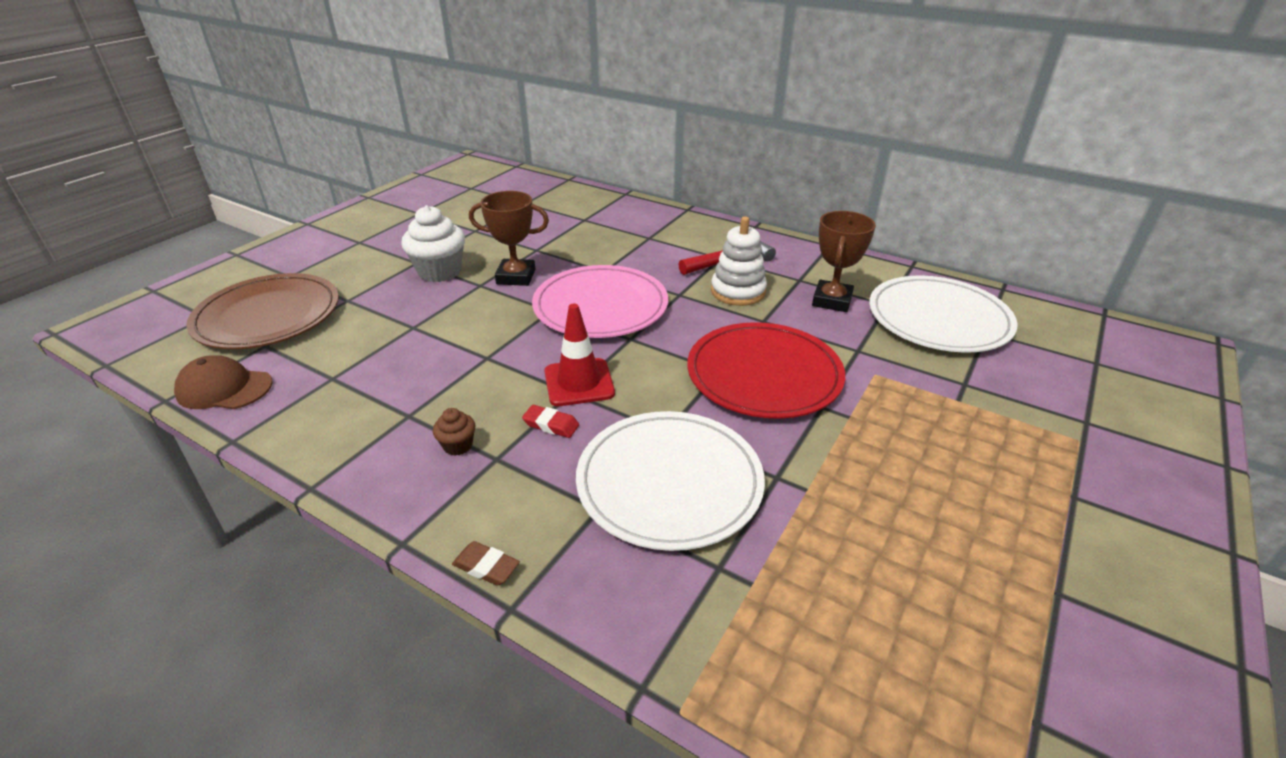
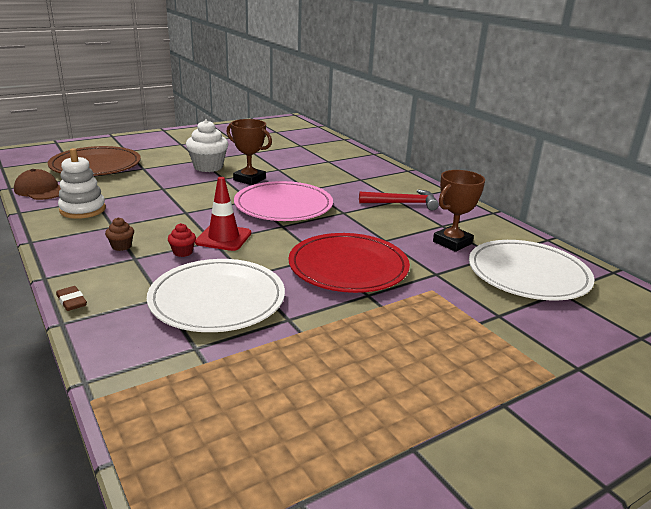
camera: 25 degrees right, 10 degrees down
red eraser [522,405,579,438] -> red cupcake [168,223,196,257]
white stacking toy [711,216,767,306] -> white stacking toy moved to [58,148,106,219]

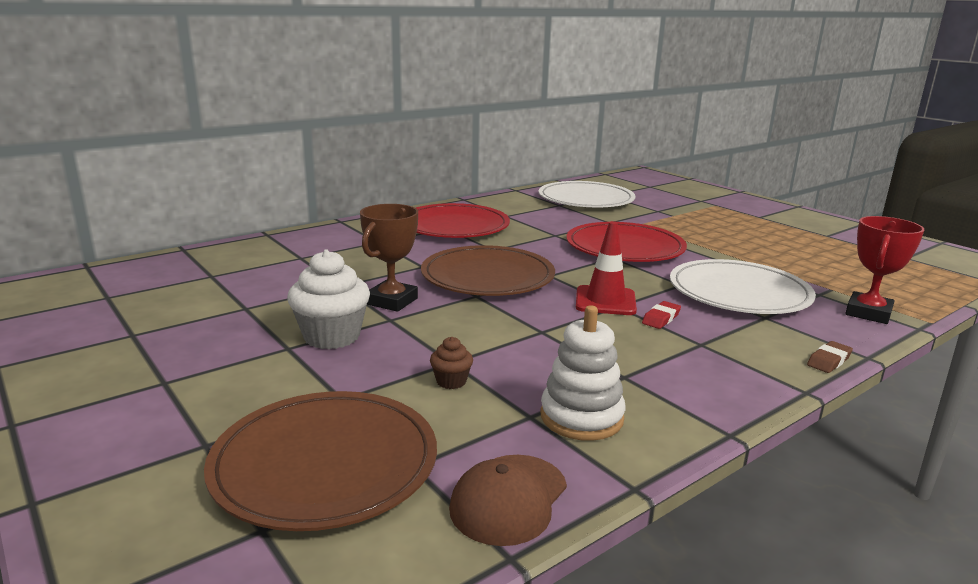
camera: 95 degrees left, 5 degrees down
brown cupcake [105,217,134,251] -> brown cupcake moved to [430,337,473,389]
red cupcake [168,223,196,257] -> red eraser [642,301,681,329]
pink plate [234,181,333,221] -> brown plate [421,245,555,296]
red hammer [359,189,439,211] -> red plate [416,203,510,238]
brown trophy [433,170,485,252] -> none
none -> red trophy [845,216,924,324]

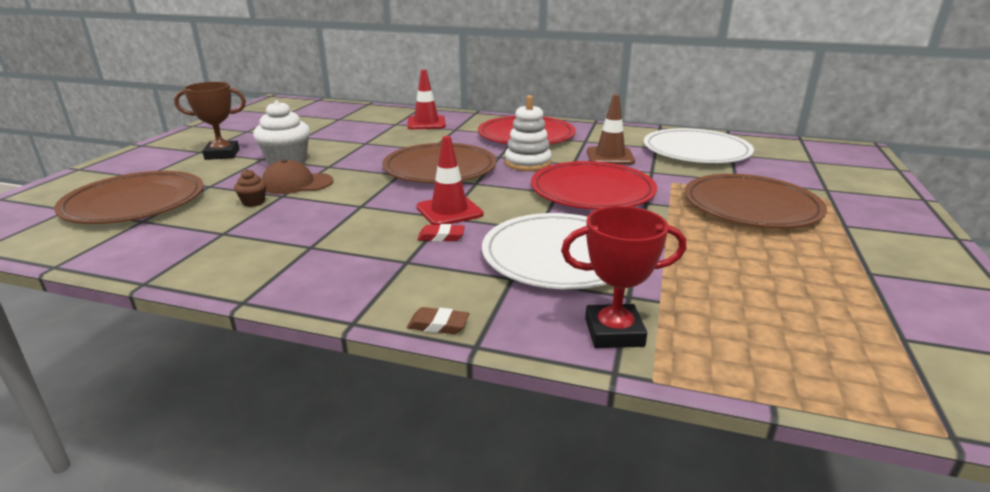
camera: 55 degrees right, 5 degrees up
brown trophy [360,204,418,312] -> brown trophy moved to [174,82,246,160]
brown cap [449,455,567,546] -> brown cap moved to [262,159,333,194]
white stacking toy [540,305,626,441] -> white stacking toy moved to [505,95,552,171]
none -> red traffic cone [407,69,446,129]
none -> brown traffic cone [587,94,635,165]
none -> brown plate [684,174,827,228]

